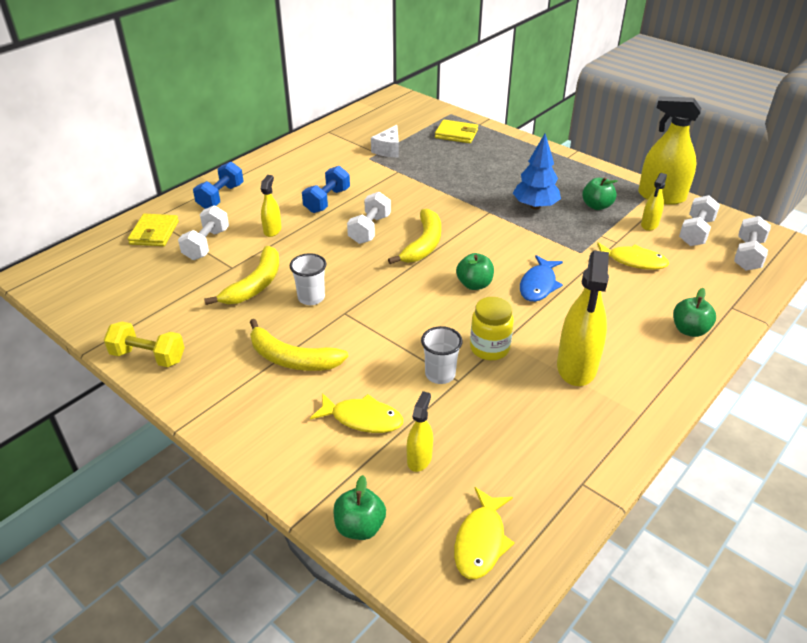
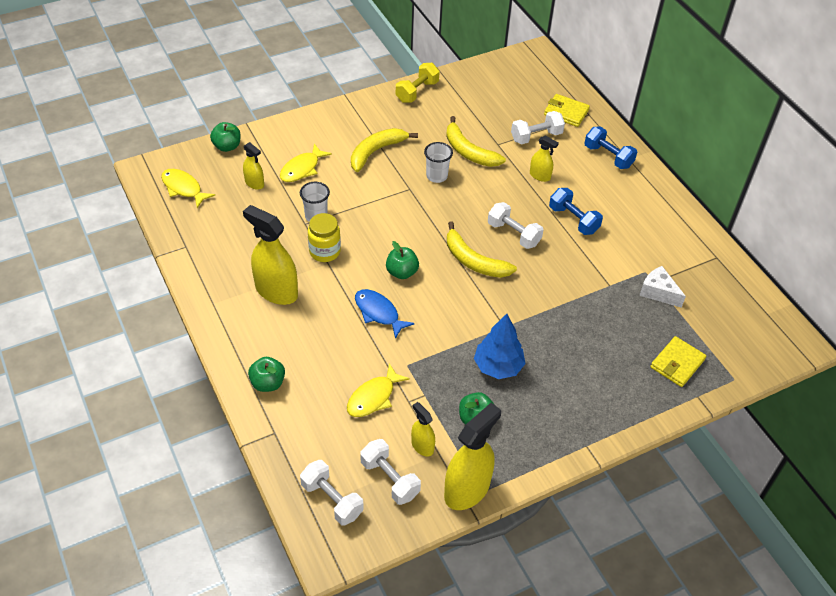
camera: 110 degrees right, 10 degrees up
white dumbbell [178,205,229,260] -> white dumbbell turned 60 degrees counterclockwise [511,111,565,144]

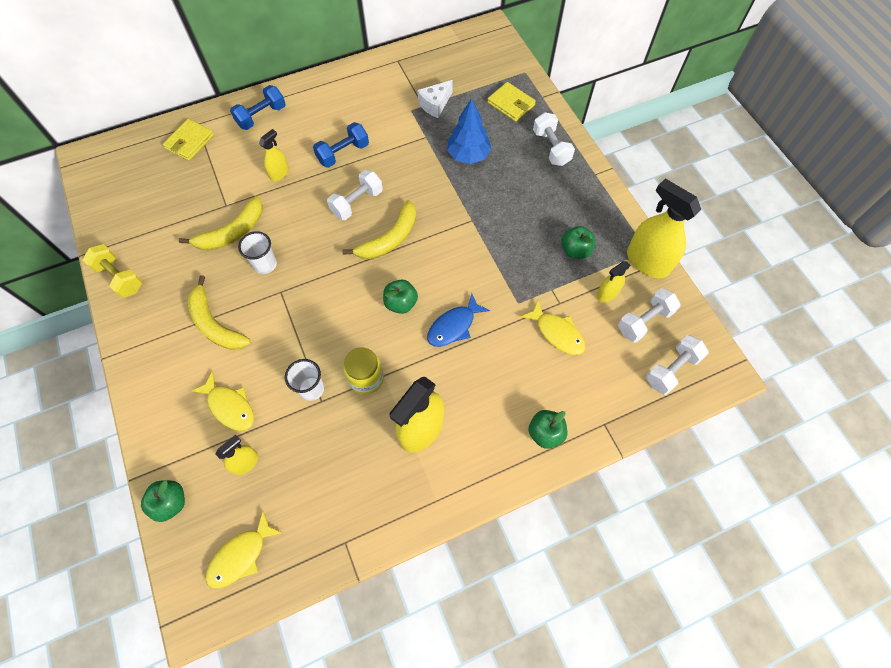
camera: 85 degrees left, 15 degrees up
blue tree [474,314,525,379] -> blue tree moved to [447,98,492,164]
white dumbbell [511,111,565,144] -> white dumbbell moved to [533,112,575,166]

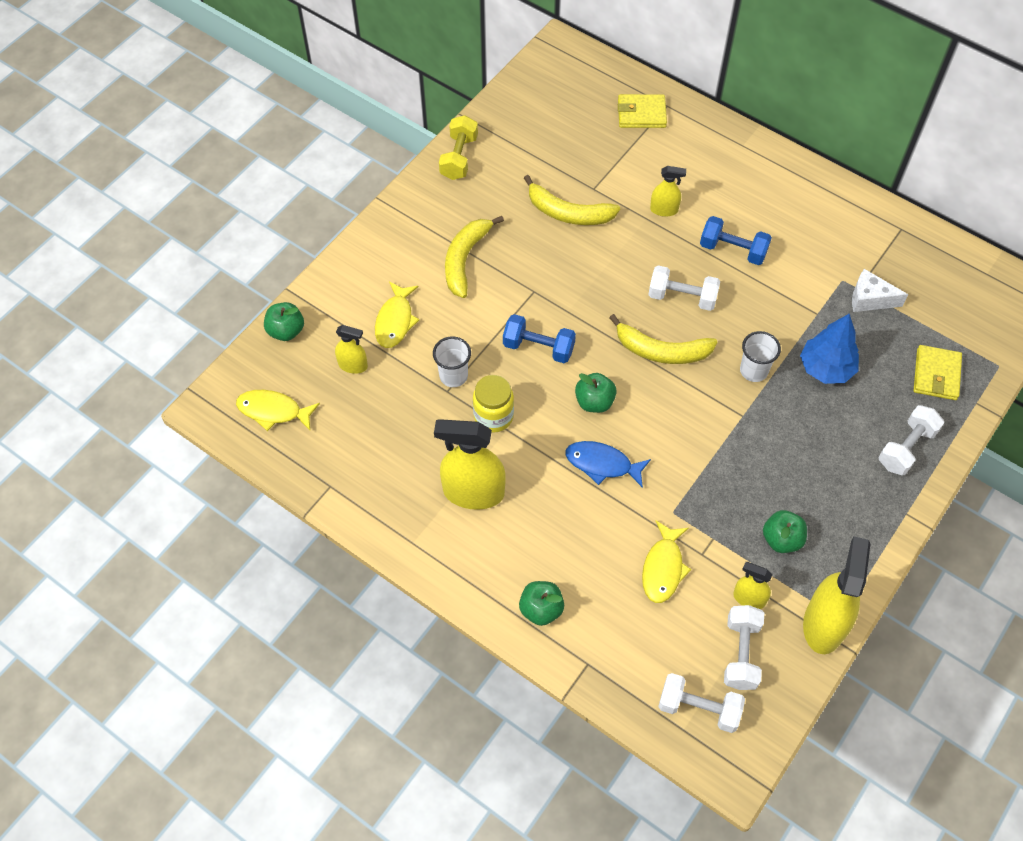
camera: 60 degrees right, 5 degrees down
blue dumbbell [230,85,286,130] -> blue dumbbell moved to [503,314,576,363]
white cup [238,231,277,274] -> white cup moved to [740,331,781,382]
white dumbbell [618,288,680,342] -> white dumbbell turned 75 degrees clockwise [724,605,764,690]

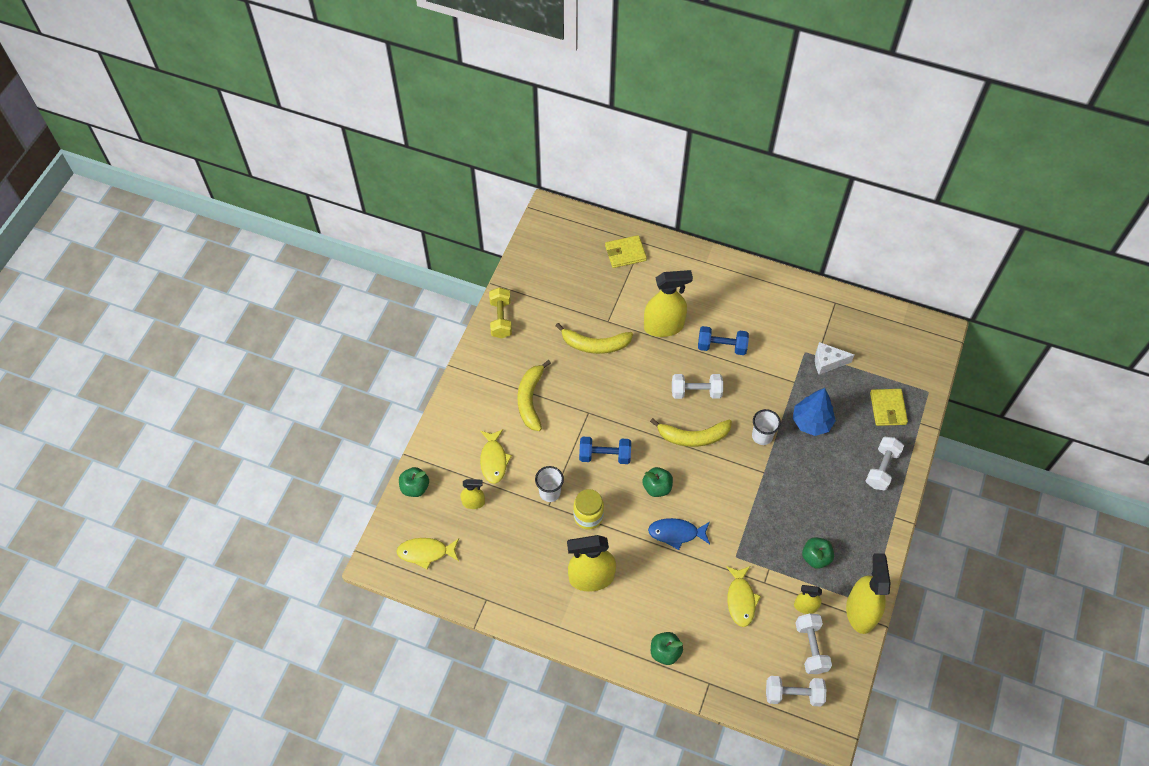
camera: 15 degrees left, 0 degrees up
yellow spray bottle [650,166,686,217] -> yellow spray bottle [644,270,693,337], size x1.92

